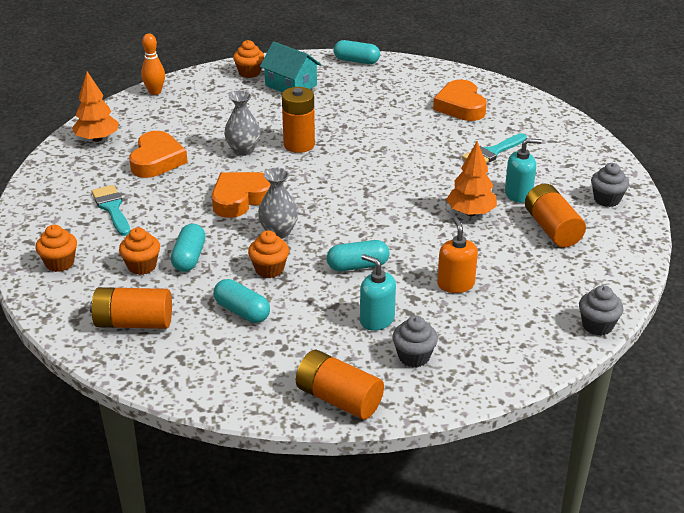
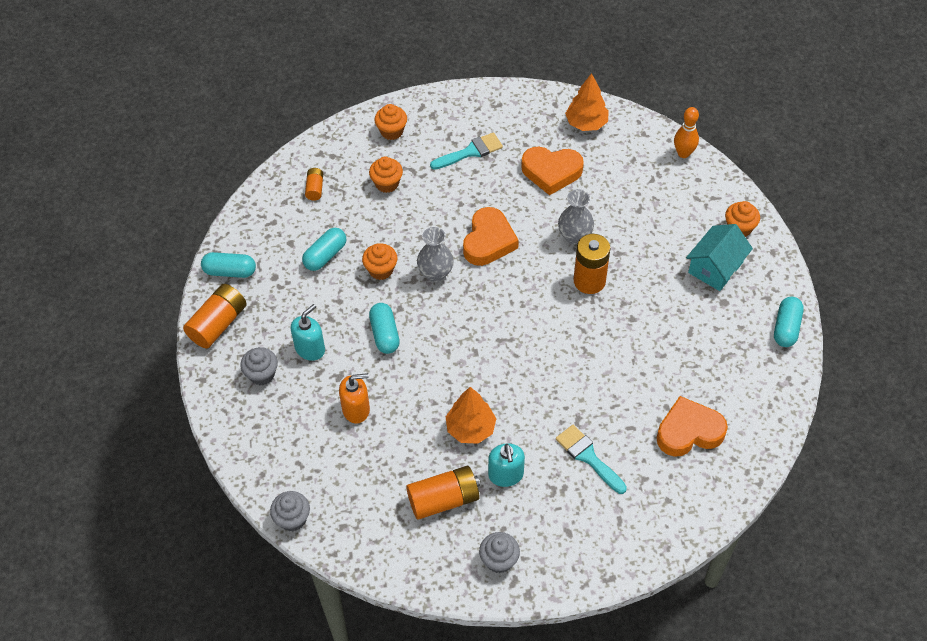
camera: 90 degrees right, 20 degrees up
orange battery [90,287,172,329] -> orange battery [305,168,323,201], size x0.53
turquoise capsule [171,224,206,272] -> turquoise capsule moved to [201,252,256,278]
orange heart [212,172,271,218] -> orange heart turned 60 degrees clockwise [463,207,519,266]

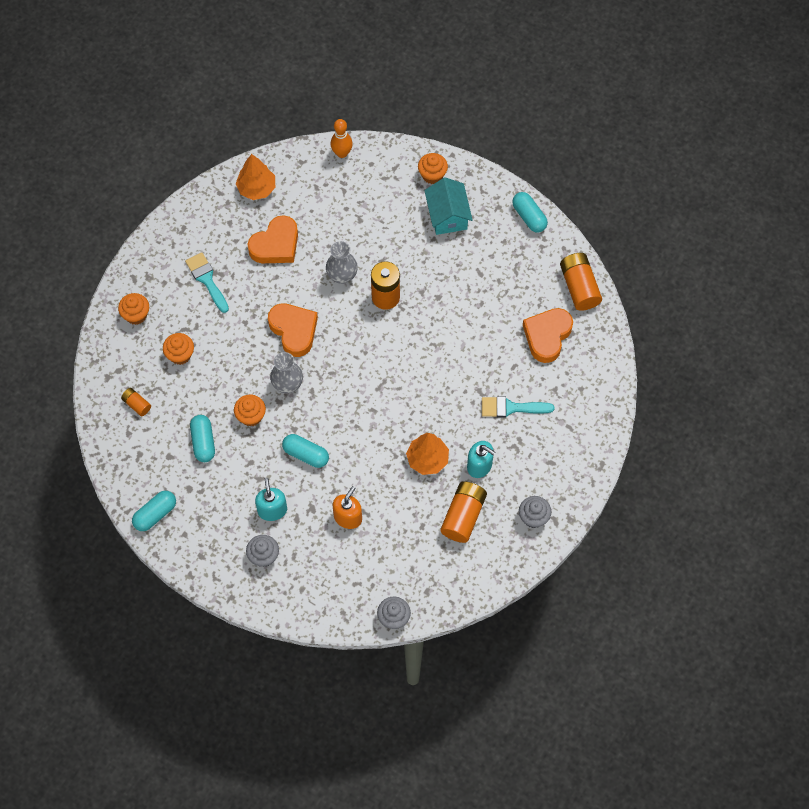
camera: 50 degrees left, 10 degrees up
orange battery [183,284,247,348] -> orange battery moved to [560,253,602,311]
turquoise brush [430,132,503,170] -> turquoise brush turned 45 degrees counterclockwise [185,253,229,313]

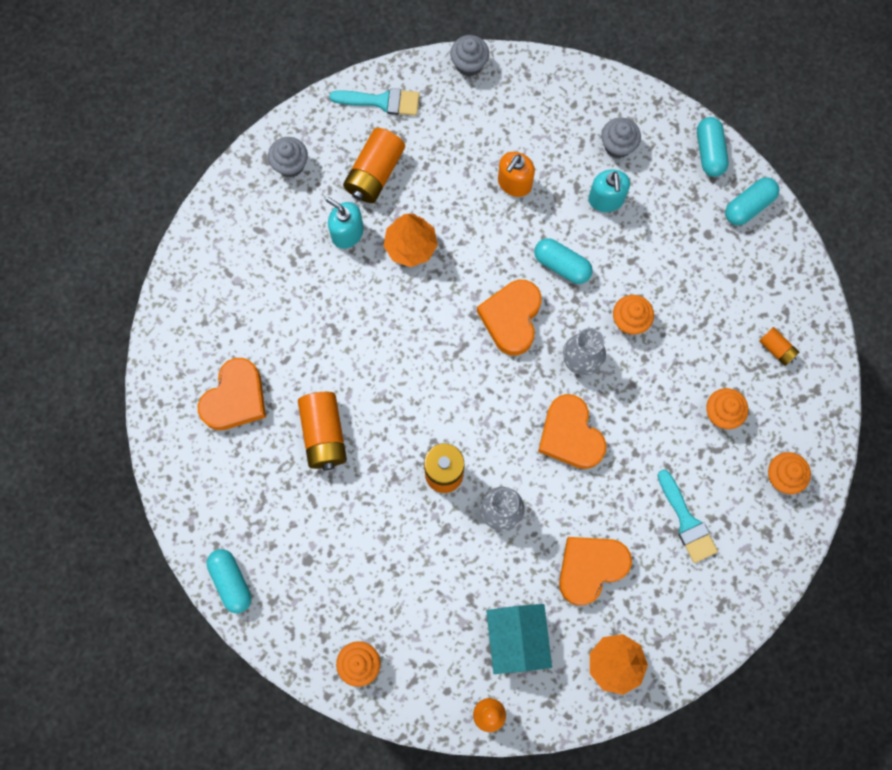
camera: 175 degrees left, 10 degrees up
turquoise capsule [190,415,215,462] -> turquoise capsule moved to [697,117,729,177]
turquoise house [424,177,473,235] -> turquoise house moved to [486,604,552,674]
turquoise brush [482,396,554,417] -> turquoise brush moved to [330,88,419,116]
orange battery [560,253,602,311] -> orange battery moved to [298,392,347,471]
none -> orange heart [477,280,542,356]

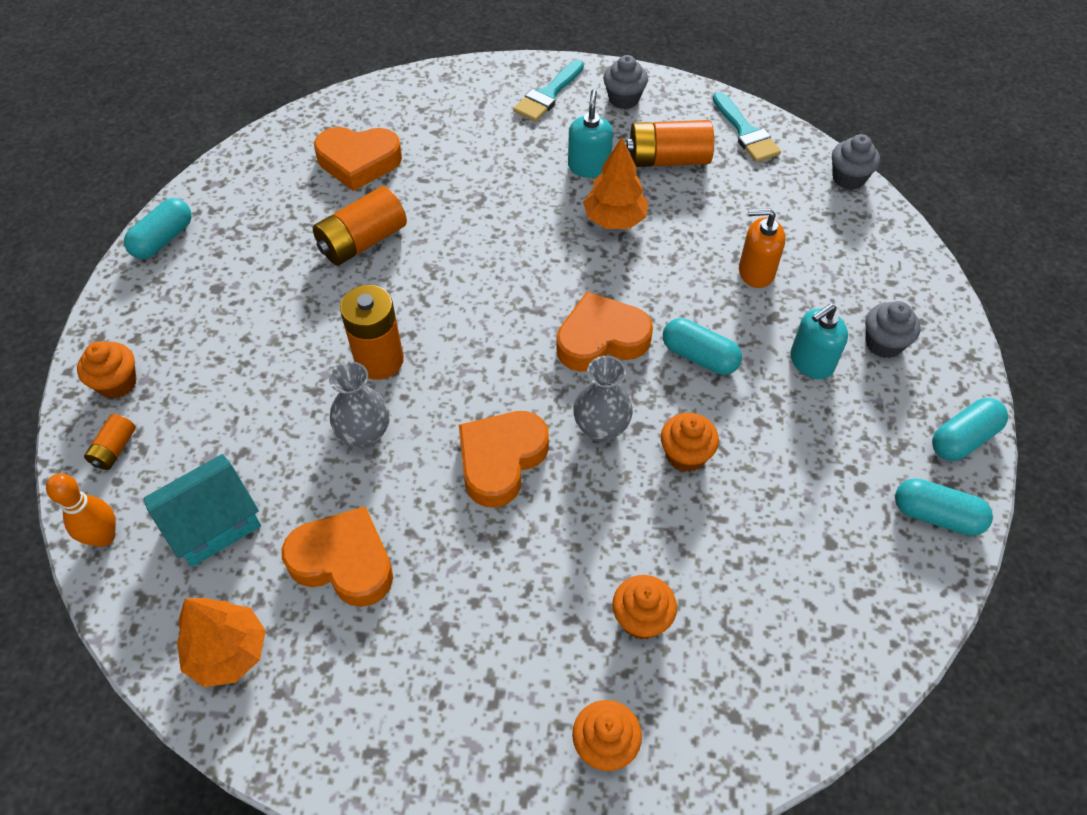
camera: 60 degrees right, 20 degrees down
turquoise capsule [534,238,593,284] -> turquoise capsule turned 60 degrees counterclockwise [663,318,742,375]
turquoise brush [658,469,718,563] -> turquoise brush moved to [513,60,584,122]
orange battery [759,327,799,366] -> orange battery moved to [84,414,136,470]

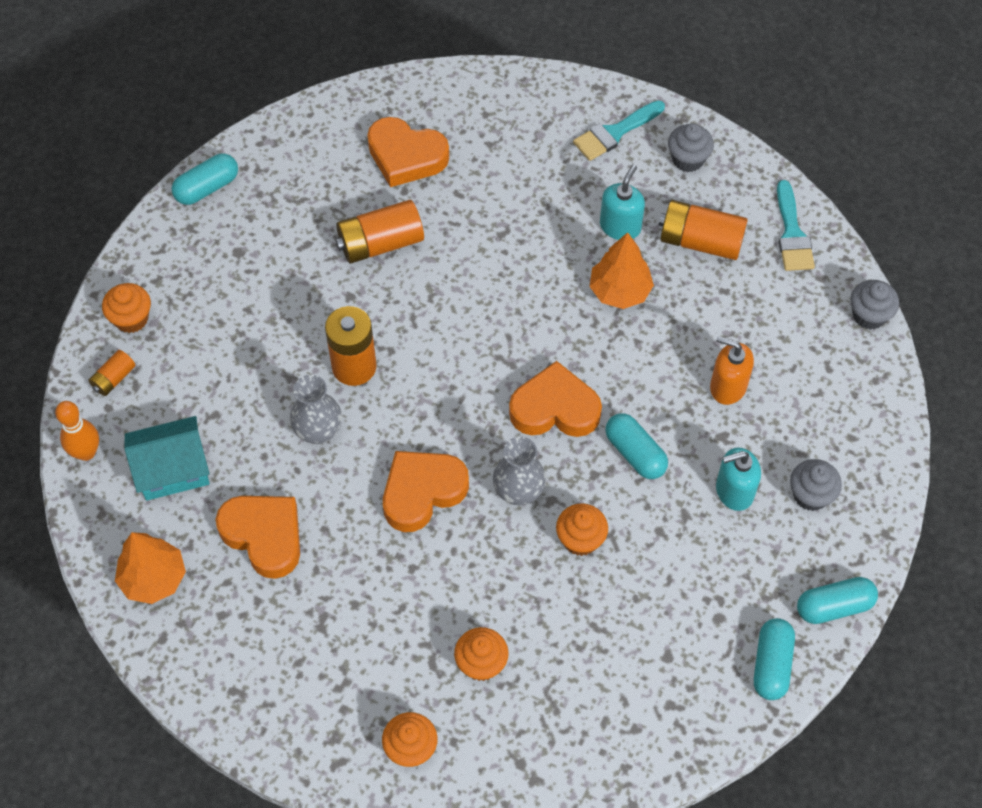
camera: 20 degrees right, 5 degrees up
turquoise capsule [895,478,993,536] -> turquoise capsule turned 60 degrees clockwise [754,618,795,700]

